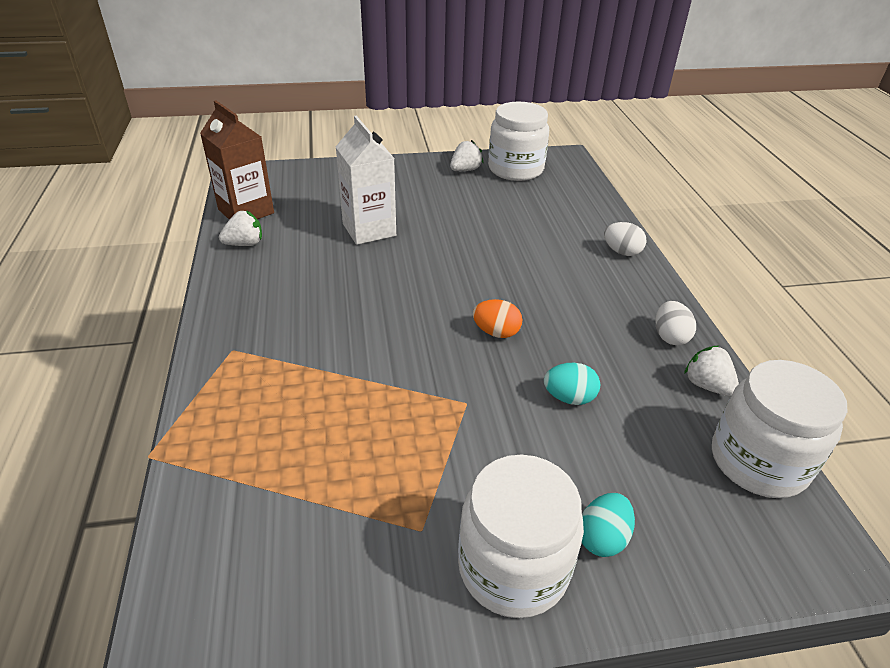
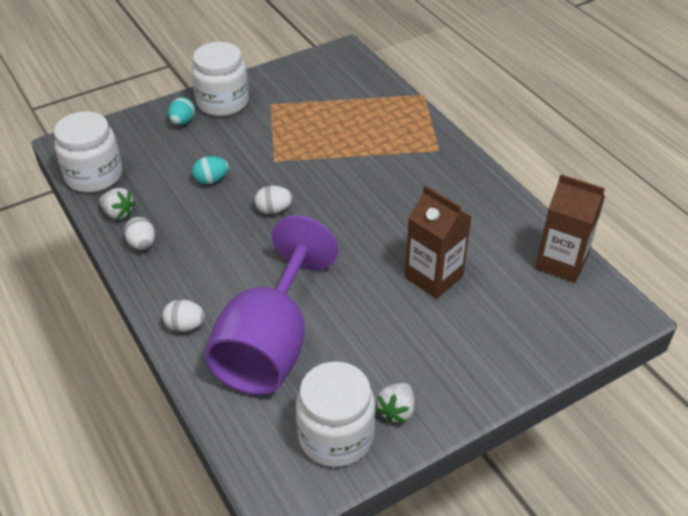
camera: 160 degrees right, 5 degrees up
white strawberry [219,211,262,246] -> none
white carton [336,116,396,245] -> brown carton [405,185,472,299]
orange egg [473,299,522,338] -> white egg [255,186,293,214]
none -> purple goblet [204,216,338,395]

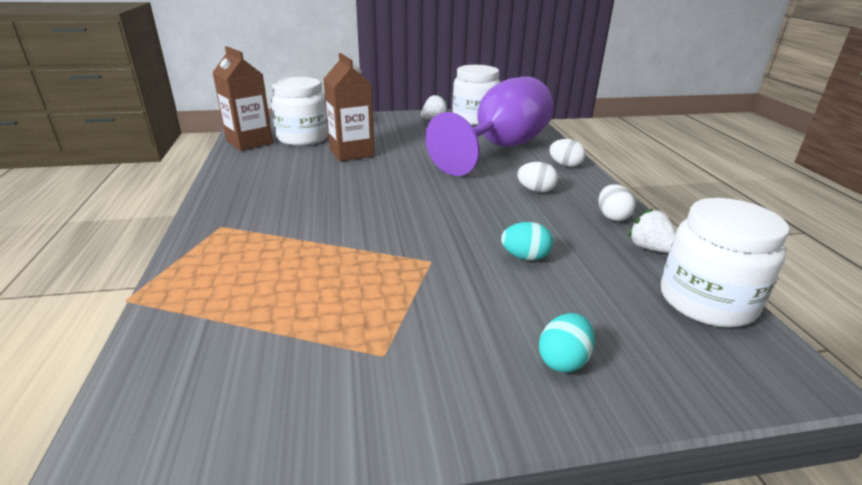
camera: 160 degrees left, 15 degrees down
white jar [191,42,249,116] -> white jar moved to [271,77,328,146]
white egg [255,186,293,214] -> white egg moved to [517,162,558,193]

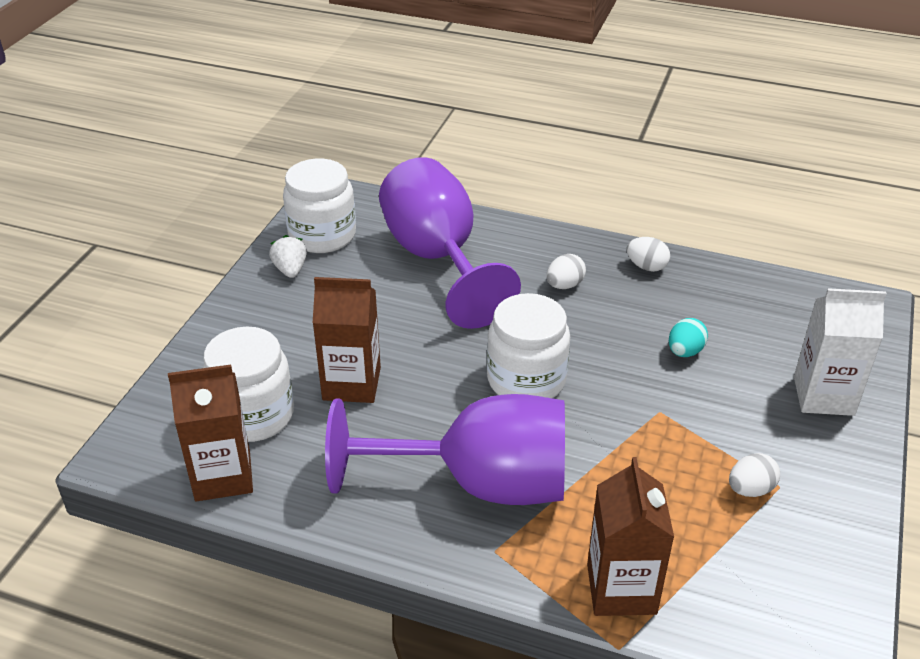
camera: 60 degrees left, 10 degrees up
turquoise egg [539,313,595,373] -> white carton [794,288,887,416]
white egg [549,139,586,167] -> white egg moved to [729,453,780,497]
white strawberry [628,209,676,253] -> none
white jar [661,198,790,328] -> white jar moved to [487,293,570,399]
none -> purple goblet [325,394,565,505]
none -> brown carton [587,457,674,616]

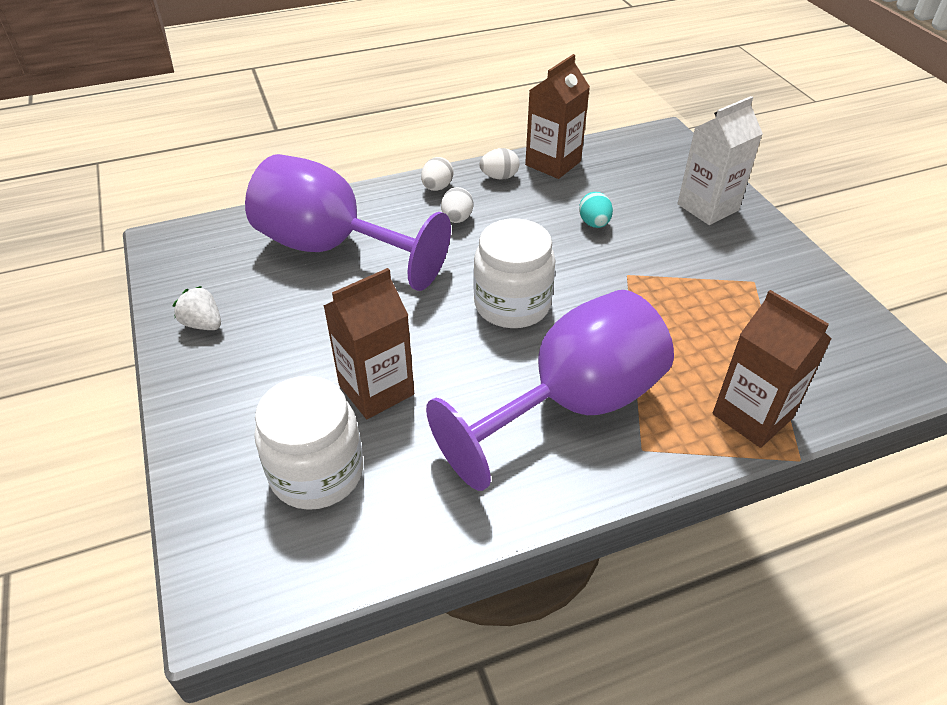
camera: 40 degrees left, 5 degrees up
brown carton [168,364,253,502] -> brown carton moved to [525,54,590,179]
white jar [283,159,356,253] -> none
white egg [729,453,780,497] -> white egg moved to [421,157,453,191]

